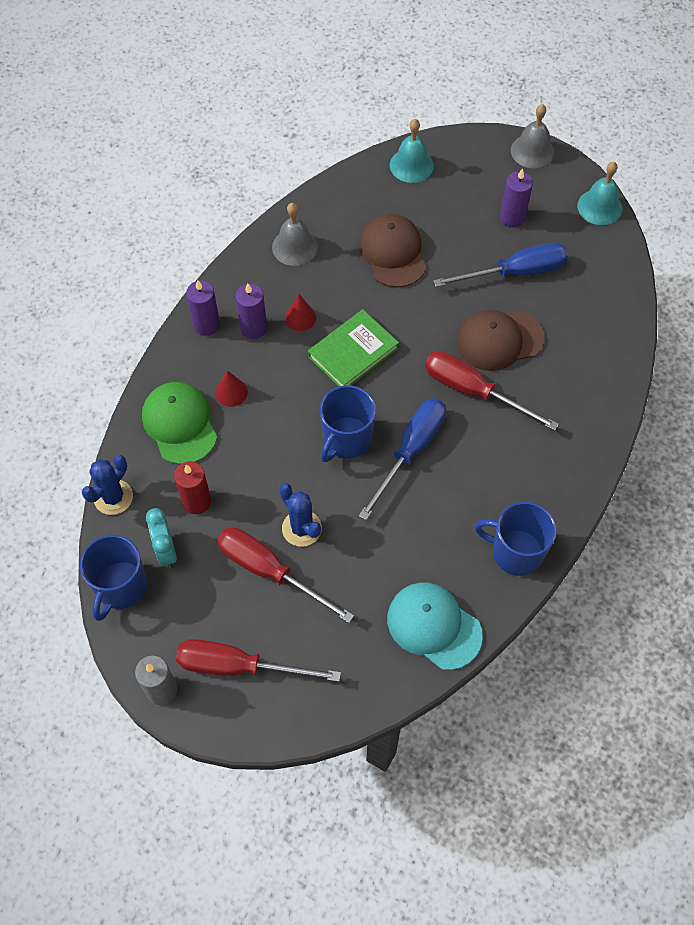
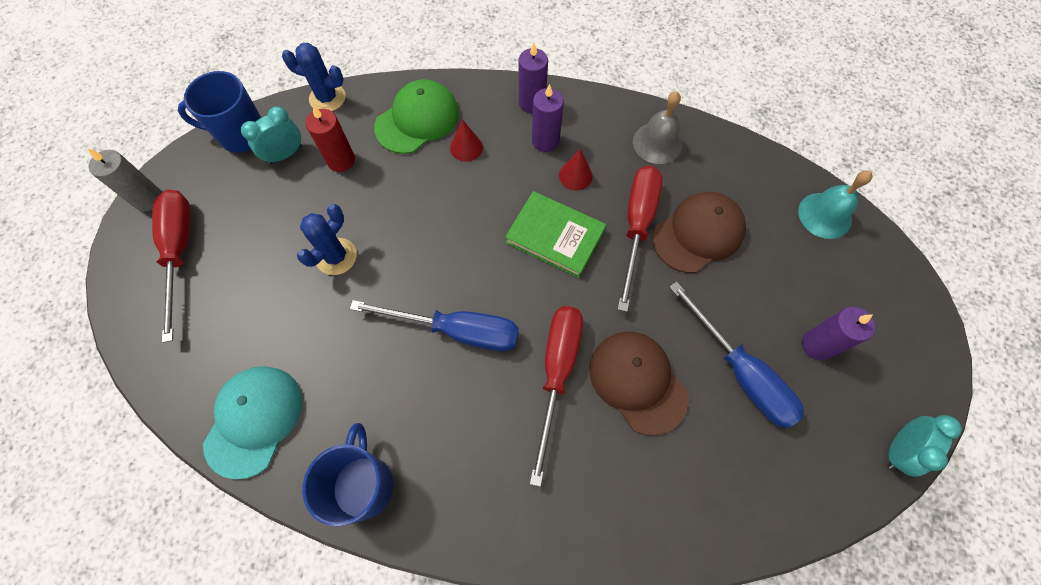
camera: 70 degrees right, 5 degrees up
red screwdriver [217,527,354,623] -> red screwdriver moved to [618,165,663,312]
blue mug [320,385,376,462] -> none
grey bell [511,104,554,168] -> none
turquoise bell [577,162,623,225] -> turquoise clock [887,415,962,477]

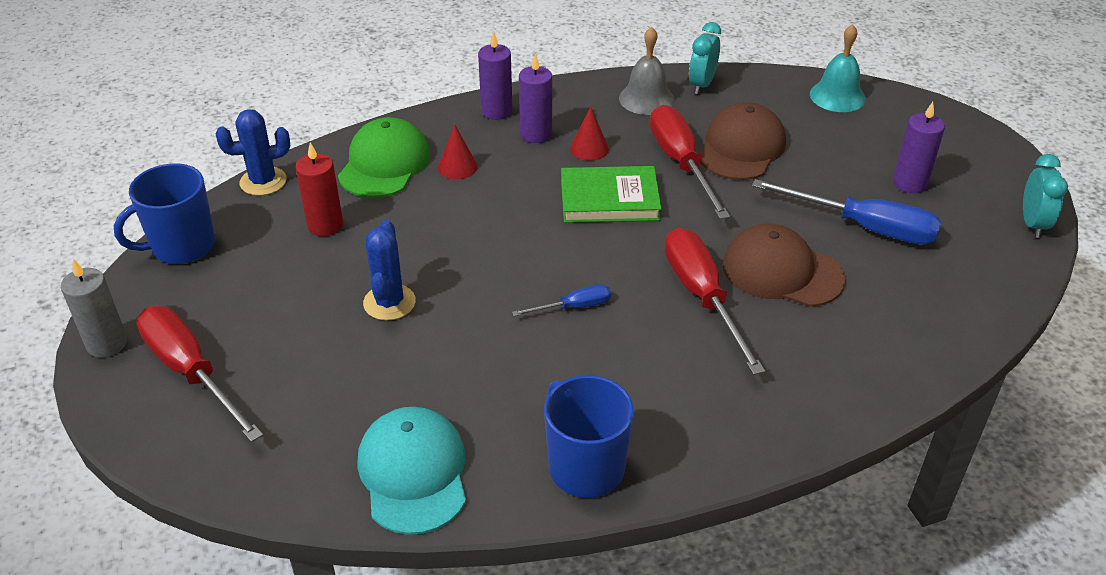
camera: 30 degrees left, 25 degrees down
turquoise clock [241,106,302,164] -> turquoise clock moved to [689,22,721,94]
blue screwdriver [350,300,519,351] -> blue screwdriver [512,284,611,316], size x0.50

